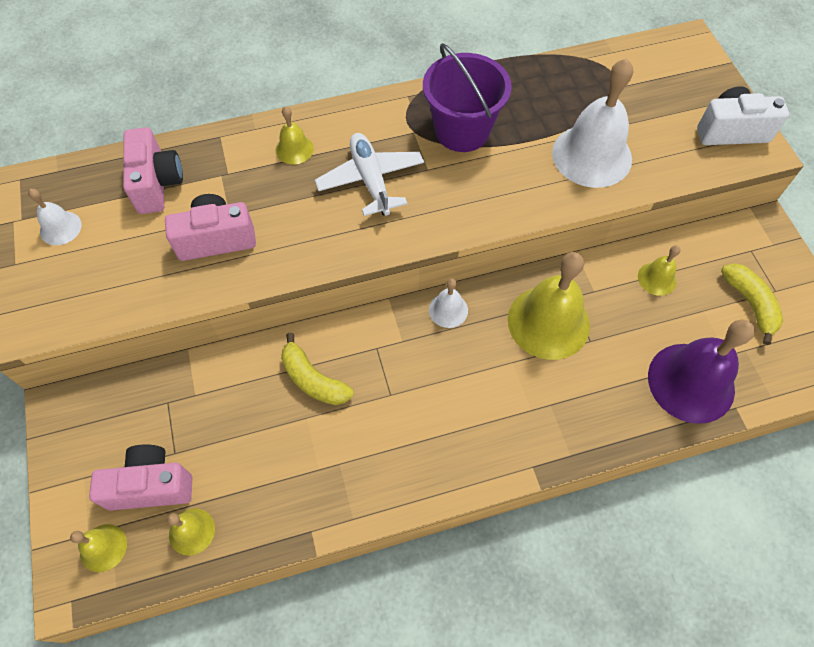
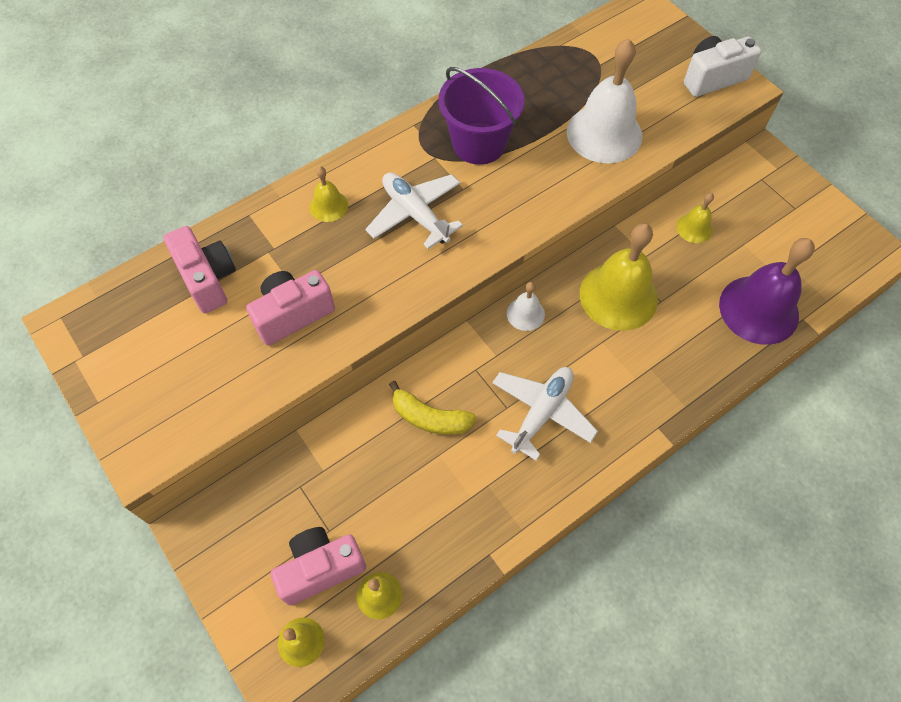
camera: 20 degrees left, 0 degrees up
white bell [28,189,82,245] -> none
yellow banana [721,263,783,345] -> none
none -> white plane [492,367,598,461]

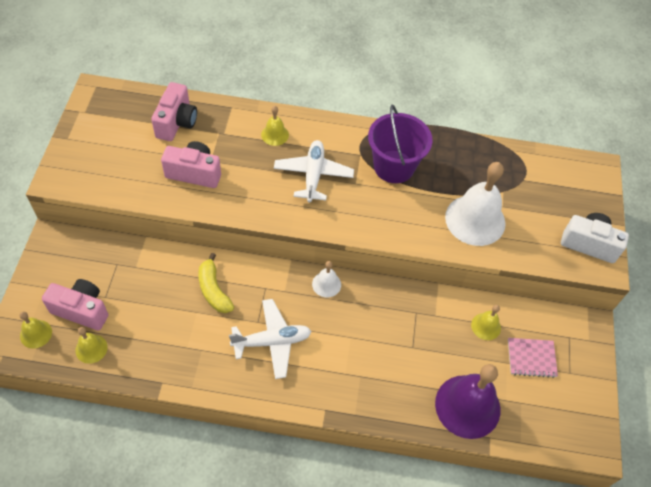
camera: 40 degrees right, 5 degrees down
yellow bell [580,223,658,331] -> none
none -> pink notebook [508,338,558,378]

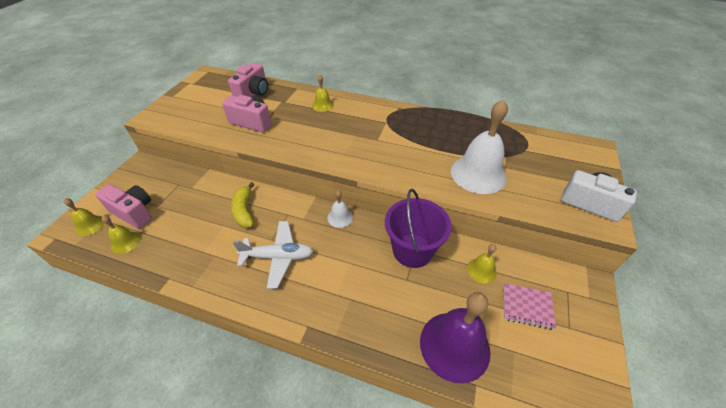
camera: 15 degrees right, 10 degrees down
white plane [274,140,354,203] -> none
purple bucket [368,104,433,183] -> purple bucket moved to [385,189,452,268]

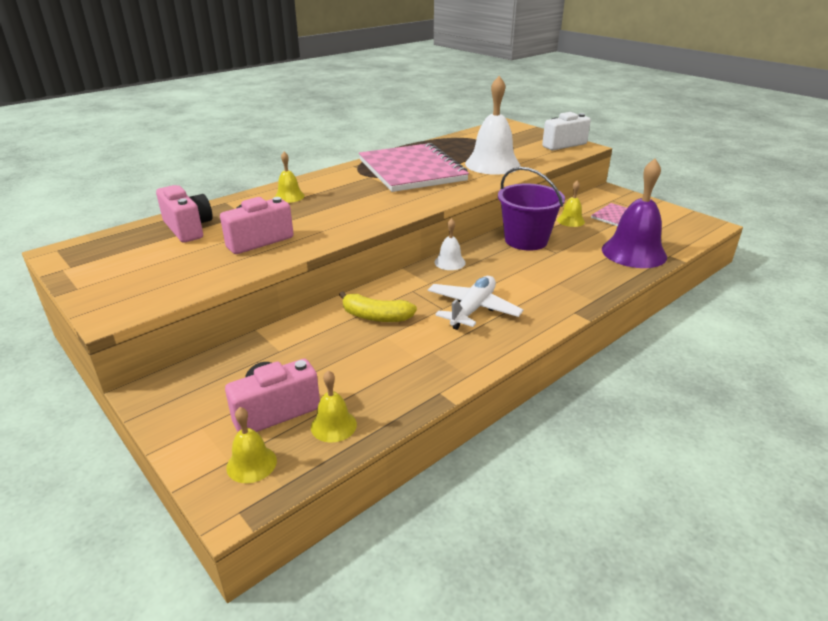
camera: 60 degrees left, 15 degrees down
none -> pink notebook [359,143,469,192]

